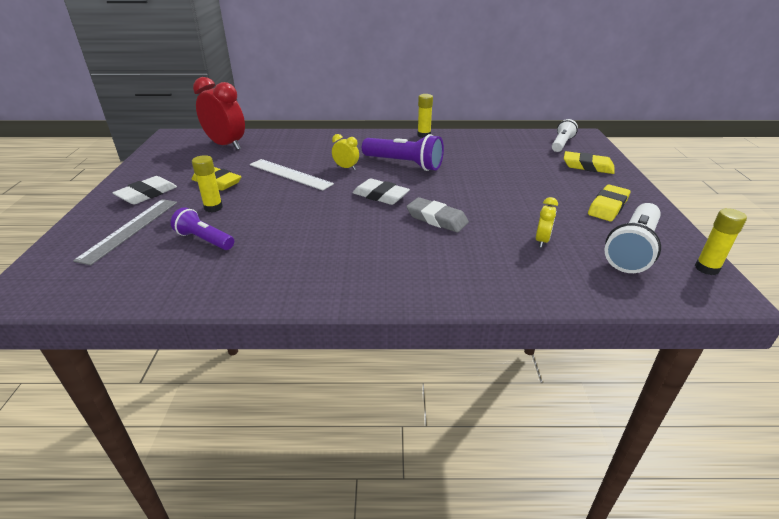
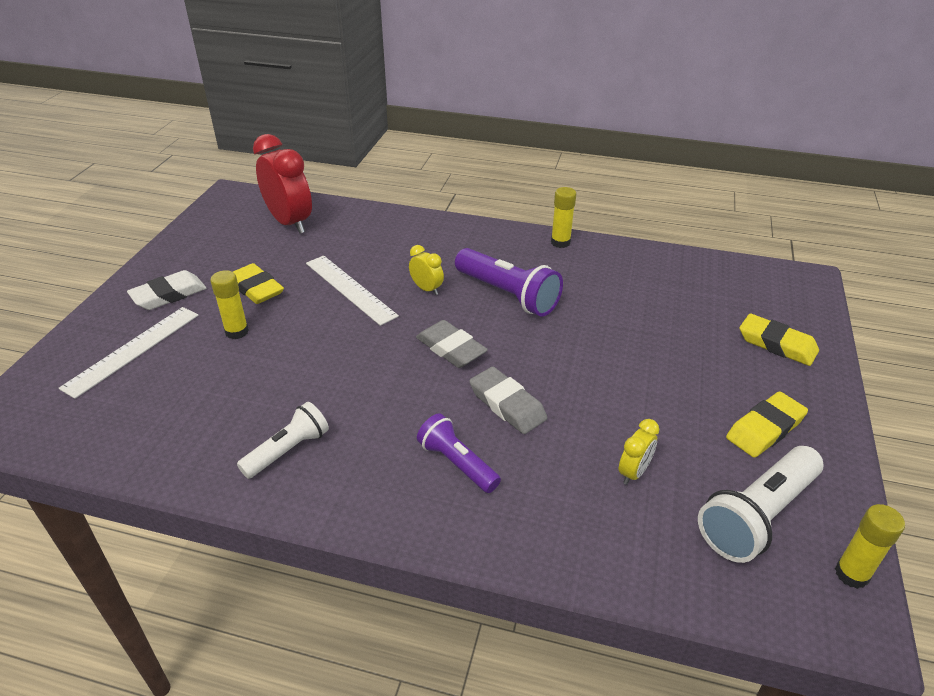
camera: 15 degrees right, 5 degrees up
grey ruler [73,199,177,265] -> white ruler [58,307,198,399]
purple flashlight [171,207,234,250] -> purple flashlight moved to [417,413,501,493]
white eraser [353,178,410,205] -> grey eraser [416,320,488,368]
white flashlight [552,119,578,152] -> white flashlight moved to [237,402,329,479]

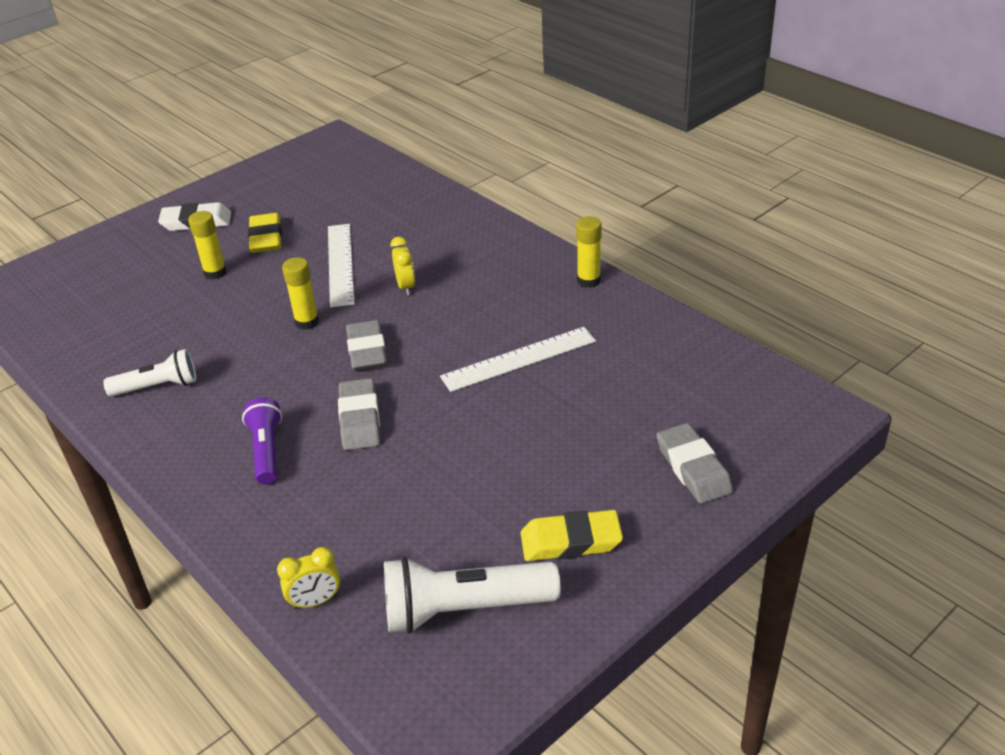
camera: 35 degrees right, 0 degrees up
white ruler [58,307,198,399] -> white ruler moved to [440,327,596,392]
red clock [253,134,312,234] -> none
purple flashlight [455,248,563,317] -> none
yellow clock [619,419,659,485] -> yellow clock moved to [277,547,340,609]
yellow eraser [740,313,819,366] -> grey eraser [656,423,733,504]
yellow glue stick [835,504,905,589] -> yellow glue stick moved to [282,257,319,330]

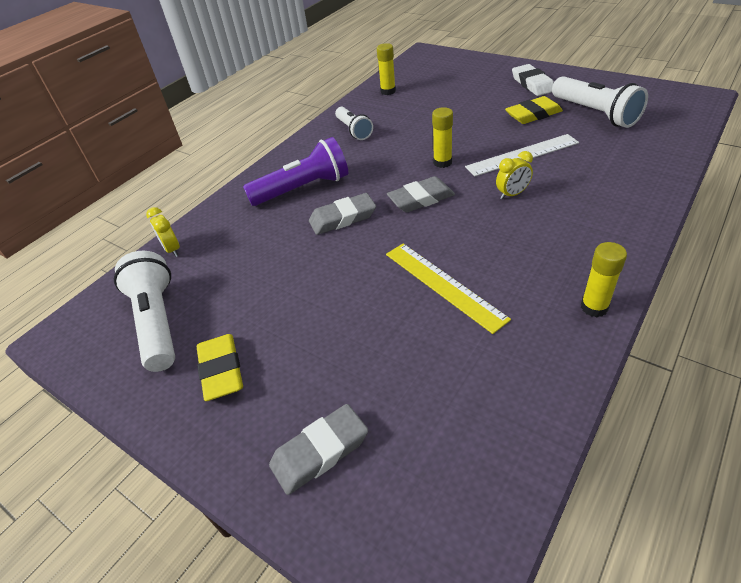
camera: 80 degrees right, 5 degrees up
yellow glue stick [188,211,227,279] -> yellow glue stick moved to [377,43,396,95]
purple flashlight [242,397,282,485] -> purple flashlight [243,137,348,206], size x1.59
white ruler [440,327,596,392] -> yellow ruler [386,243,511,334]
none -> white flashlight [552,76,648,128]

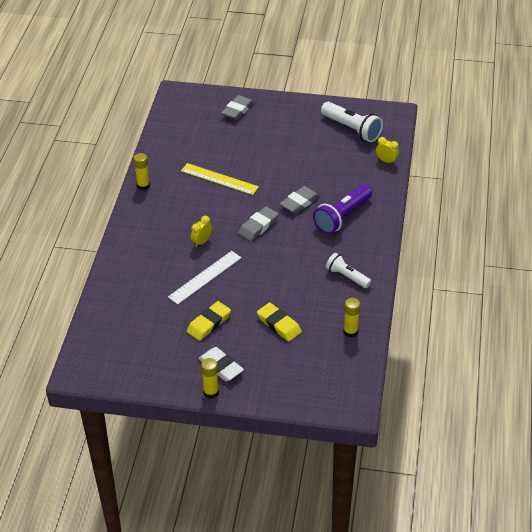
camera: 150 degrees right, 0 degrees up
yellow eraser [197,334,243,401] -> yellow eraser moved to [257,302,302,342]
yellow glue stick [432,107,453,168] -> yellow glue stick moved to [201,358,219,399]
white flashlight [552,76,648,128] -> none

